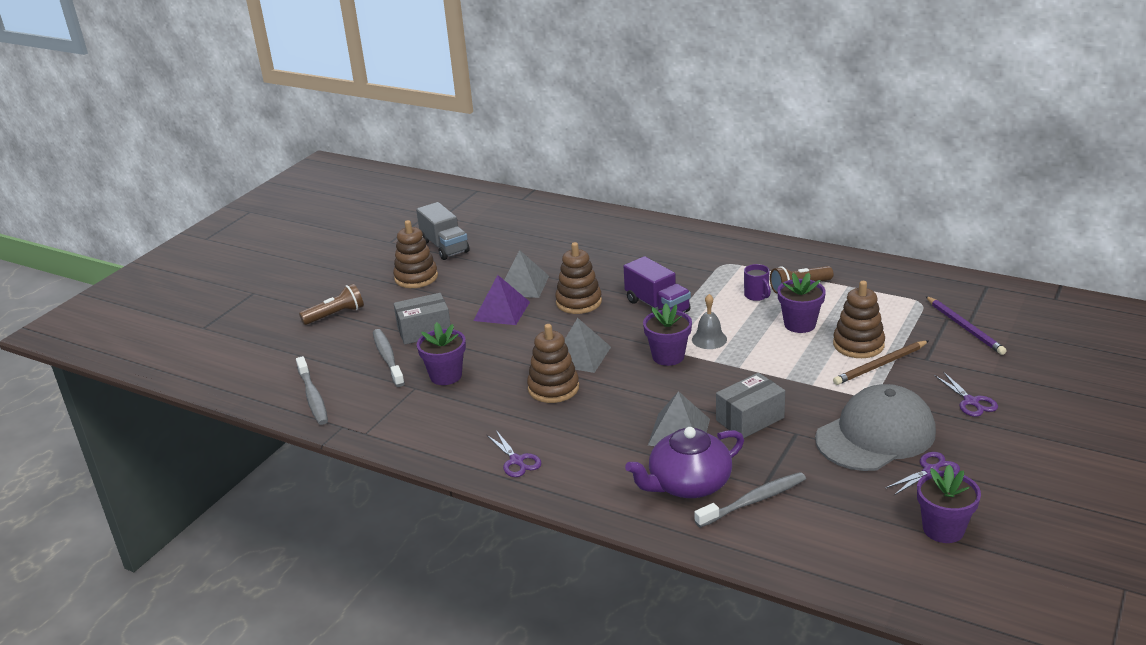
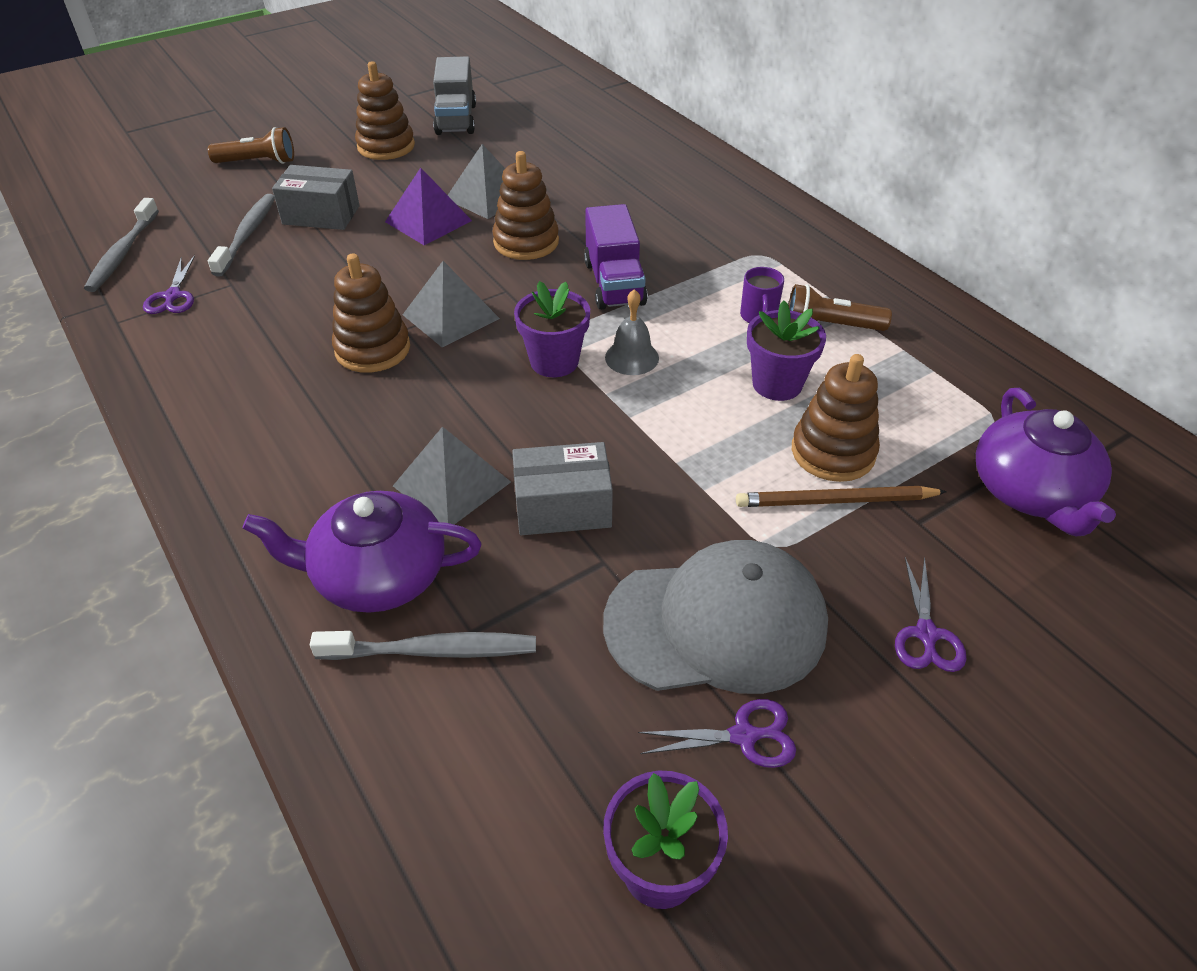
camera: 25 degrees right, 15 degrees up
purple flower pot [417,322,466,385] -> none
purple scissors [487,430,542,477] -> purple scissors moved to [143,255,195,314]
purple pencil [926,296,1007,355] -> purple teapot [976,388,1116,536]

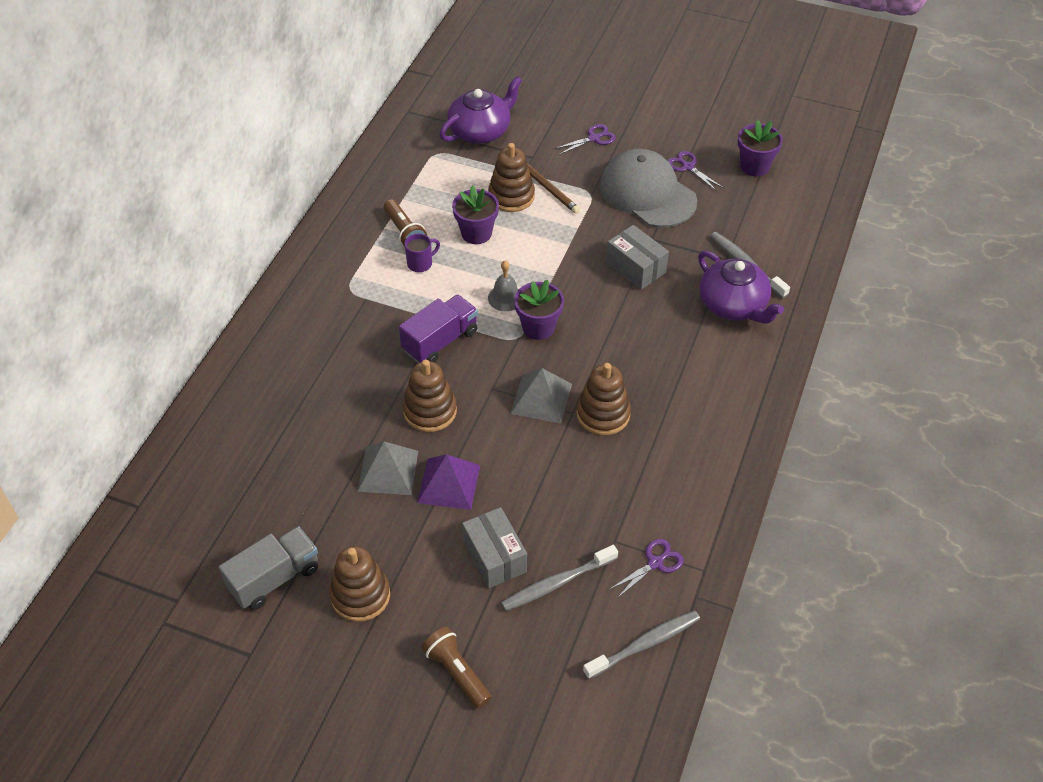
camera: 125 degrees left, 5 degrees up
grey pyramid [393,426,511,525] -> none

